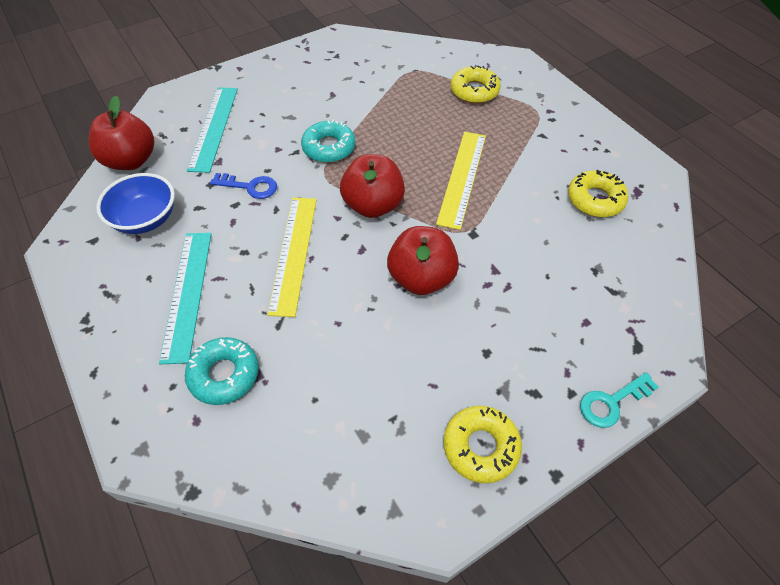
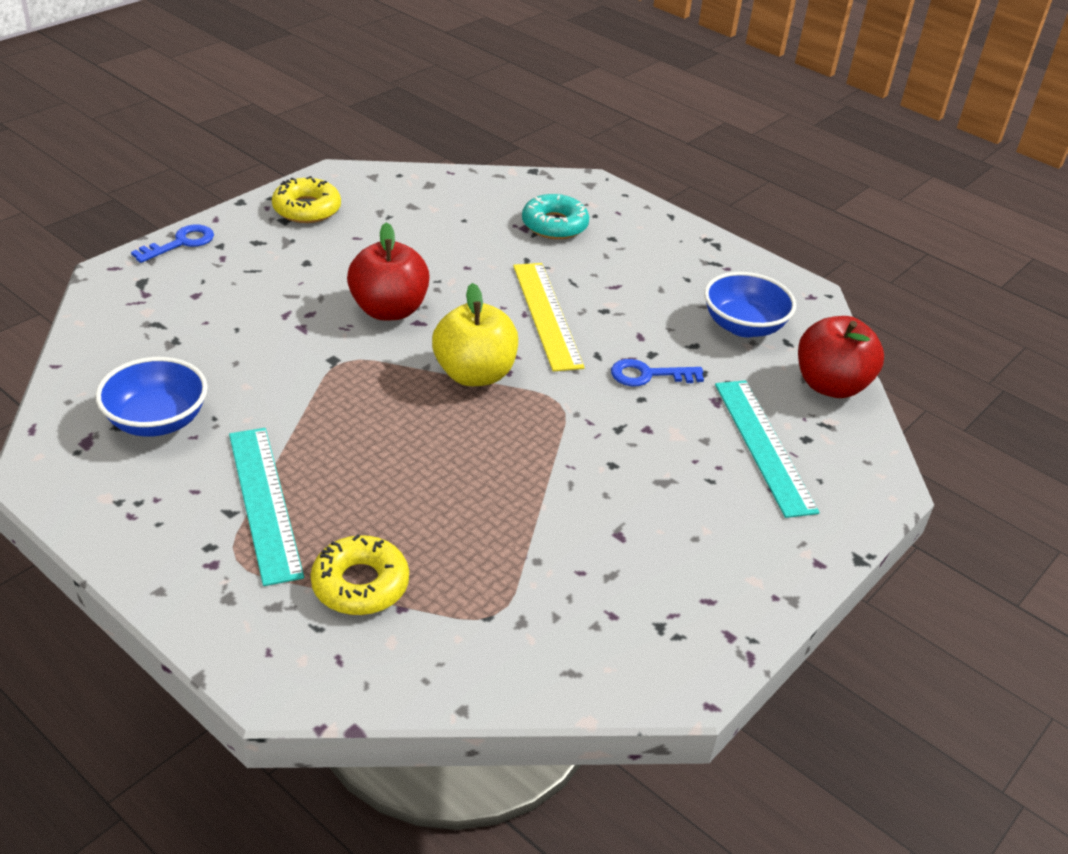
camera: 160 degrees right, 15 degrees down
turquoise ruler [159,233,212,364] -> turquoise ruler moved to [229,428,304,586]
turquoise donut [301,119,355,163] -> none
red apple [340,154,405,218] -> yellow apple [432,283,518,386]
yellow ruler [436,132,486,230] -> none
yellow donut [568,170,628,217] -> blue bowl [95,357,208,437]
turquoise key [580,372,658,428] -> blue key [131,225,214,263]

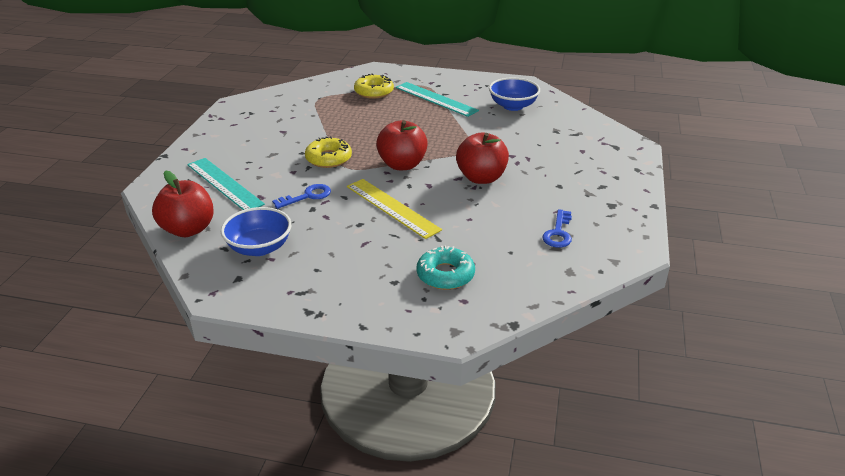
camera: 155 degrees right, 5 degrees down
blue key [131,225,214,263] -> blue key moved to [542,209,572,248]
yellow donut [272,176,341,223] -> yellow donut moved to [305,136,352,168]
yellow apple [432,283,518,386] -> red apple [376,120,428,170]

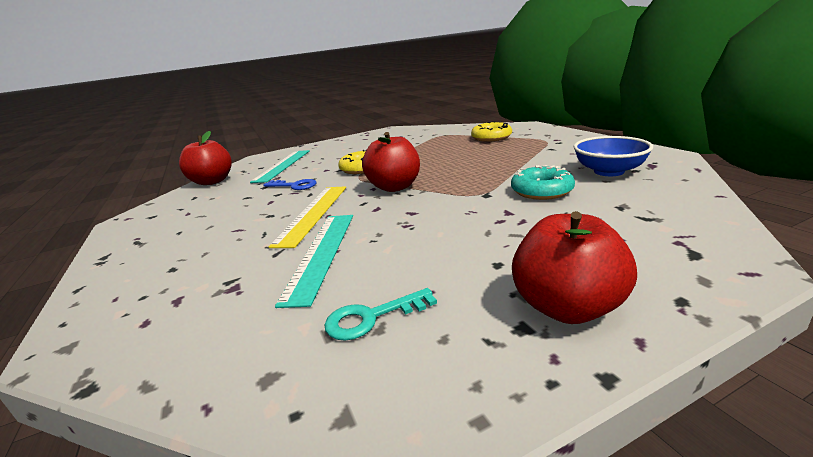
camera: 55 degrees right, 10 degrees down
blue bowl [221,207,292,256] -> none
turquoise ruler [396,82,479,117] -> turquoise ruler moved to [275,215,353,308]
turquoise donut [417,245,475,290] -> turquoise donut moved to [511,165,575,200]
red apple [456,132,509,184] -> red apple moved to [512,211,637,324]
blue key [542,209,572,248] -> turquoise key [324,288,437,341]

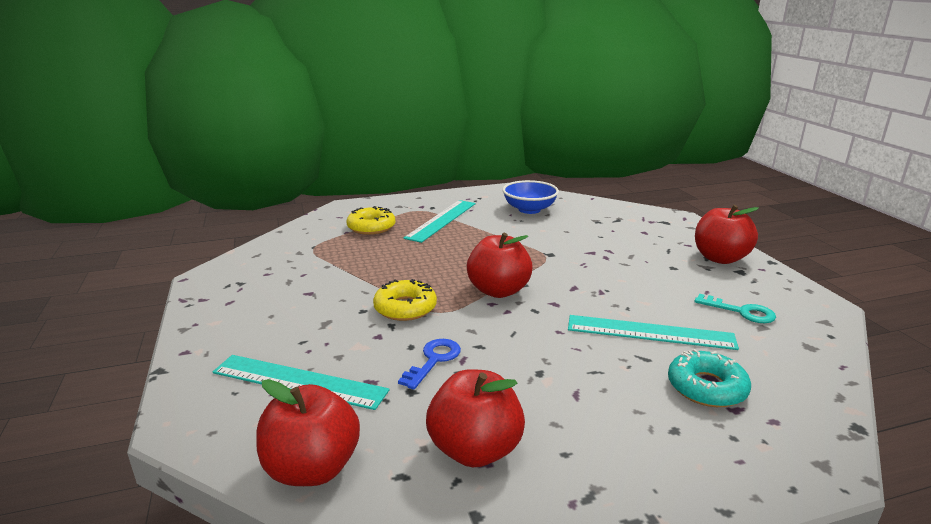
camera: 85 degrees left, 0 degrees up
yellow ruler [269,186,346,248] -> none
turquoise key [324,288,437,341] -> turquoise key turned 45 degrees counterclockwise [694,294,776,323]
turquoise donut [511,165,575,200] -> turquoise donut moved to [668,349,751,407]
none -> turquoise ruler [403,200,475,243]
none -> red apple [426,369,525,467]

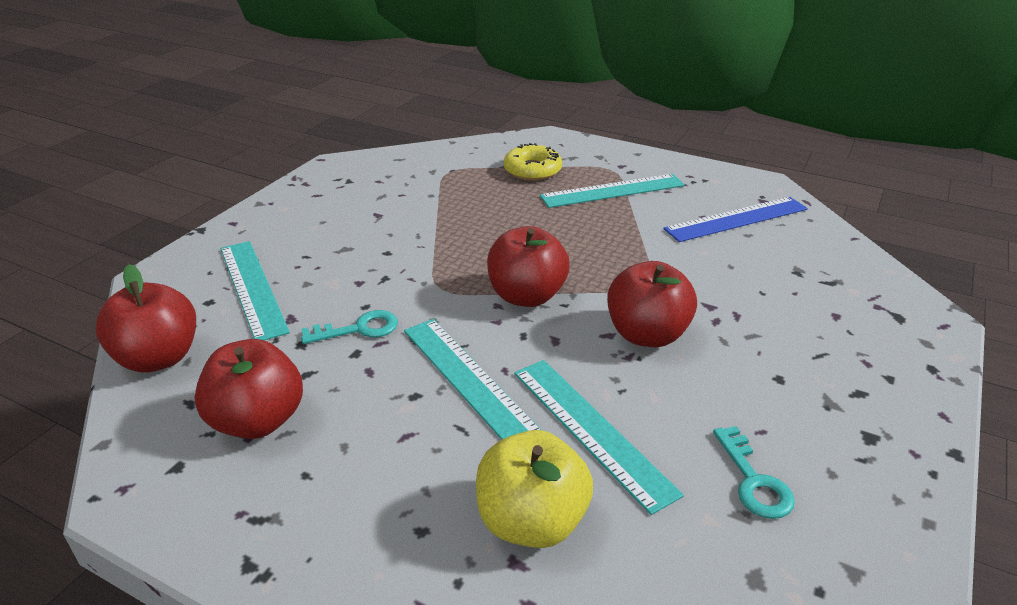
camera: 45 degrees right, 10 degrees up
yellow donut [373,279,437,321] -> none
blue key [398,339,461,390] -> turquoise key [301,310,398,344]
blue bowl [502,180,559,214] -> blue ruler [663,197,808,242]
turquoise donut [668,349,751,407] -> yellow apple [476,430,593,548]
red apple [695,205,759,264] -> red apple moved to [607,261,697,347]
none -> turquoise ruler [404,319,541,440]

